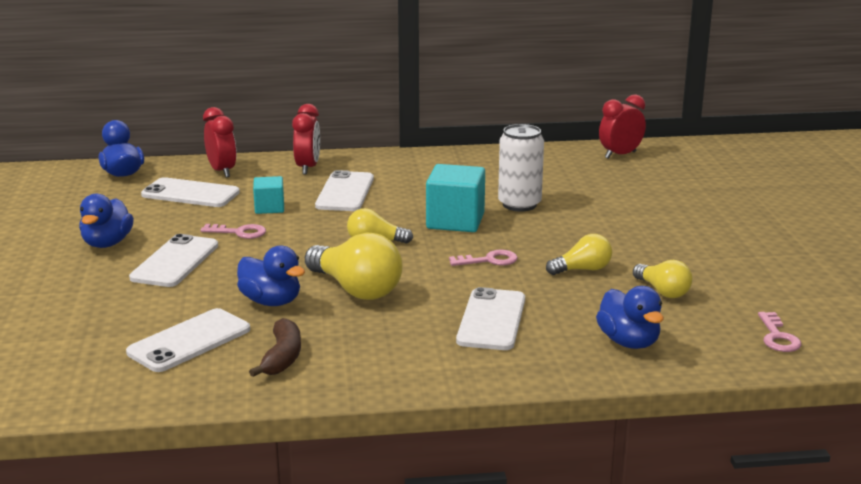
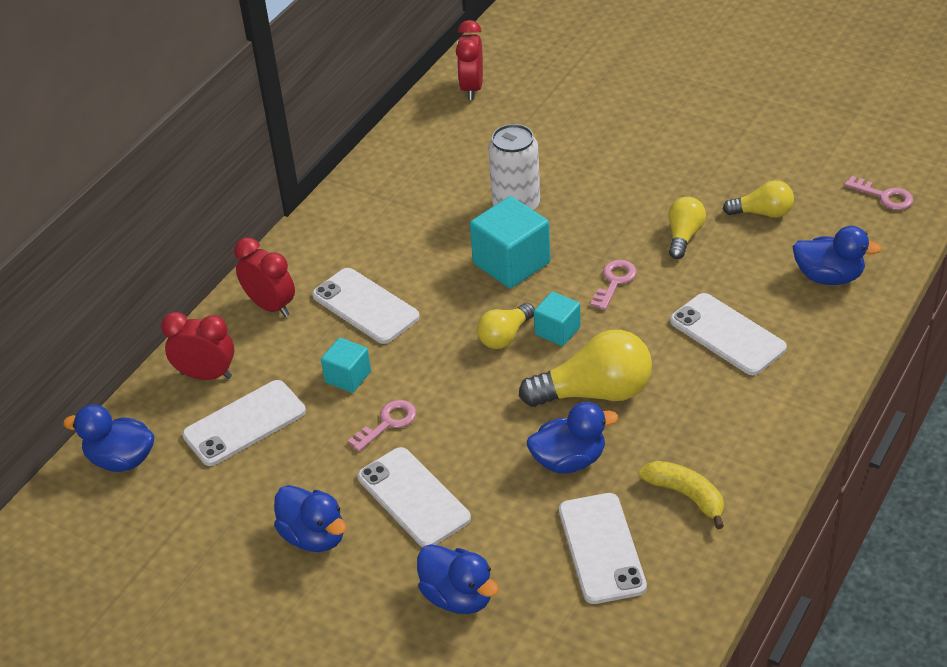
camera: 50 degrees left, 20 degrees up
brown banana [249,318,301,377] -> yellow banana [638,461,724,529]
none -> blue duck [417,544,499,614]
none -> turquoise cube [534,291,581,346]

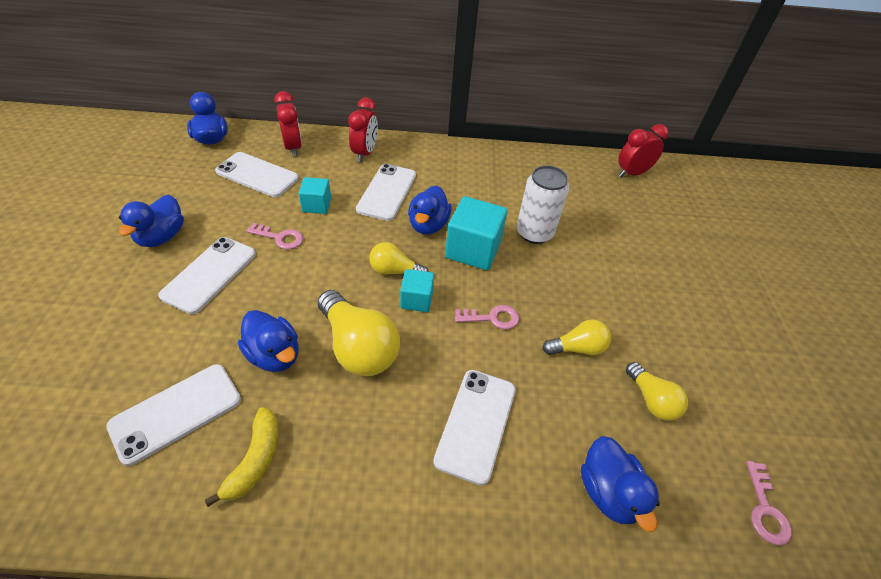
camera: 55 degrees right, 5 degrees up
blue duck [417,544,499,614] -> blue duck moved to [408,185,452,235]

